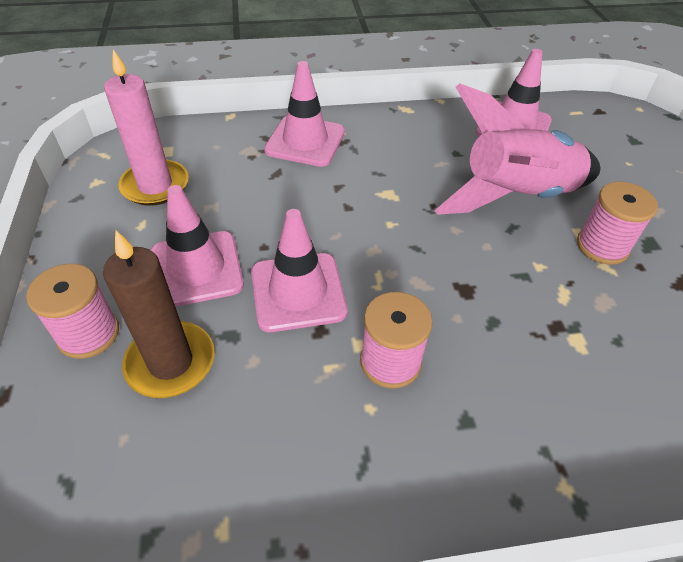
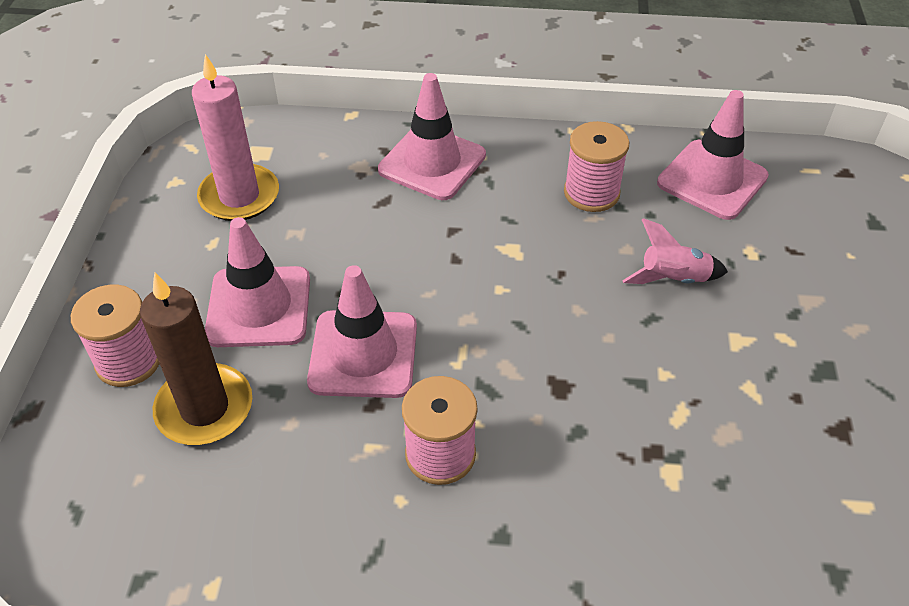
camera: 15 degrees right, 0 degrees up
pink rocket [434,84,600,215] -> pink rocket [622,218,728,284], size x0.44
pink spool [577,182,658,265] -> pink spool moved to [564,121,629,212]

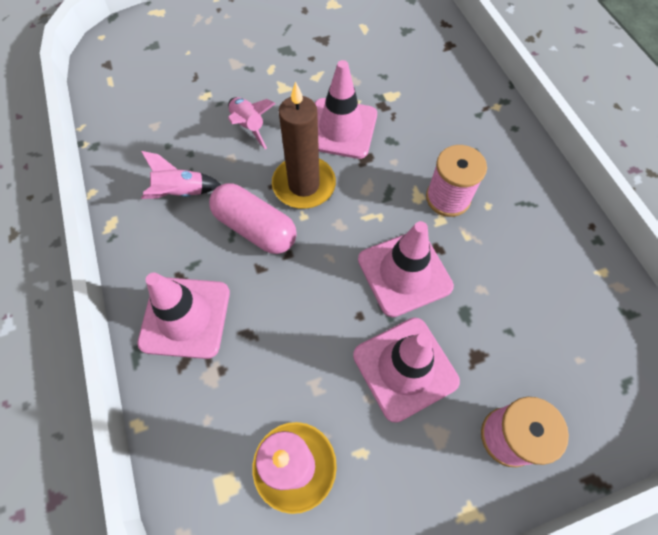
camera: 115 degrees left, 15 degrees up
brown candle [140,273,252,445] -> brown candle moved to [272,81,336,209]
pink spool [564,121,629,212] -> pink rocket [141,151,221,199]
pink traffic cone [657,90,769,220] -> pink traffic cone moved to [315,60,377,159]
none -> pink capsule [209,183,297,254]

